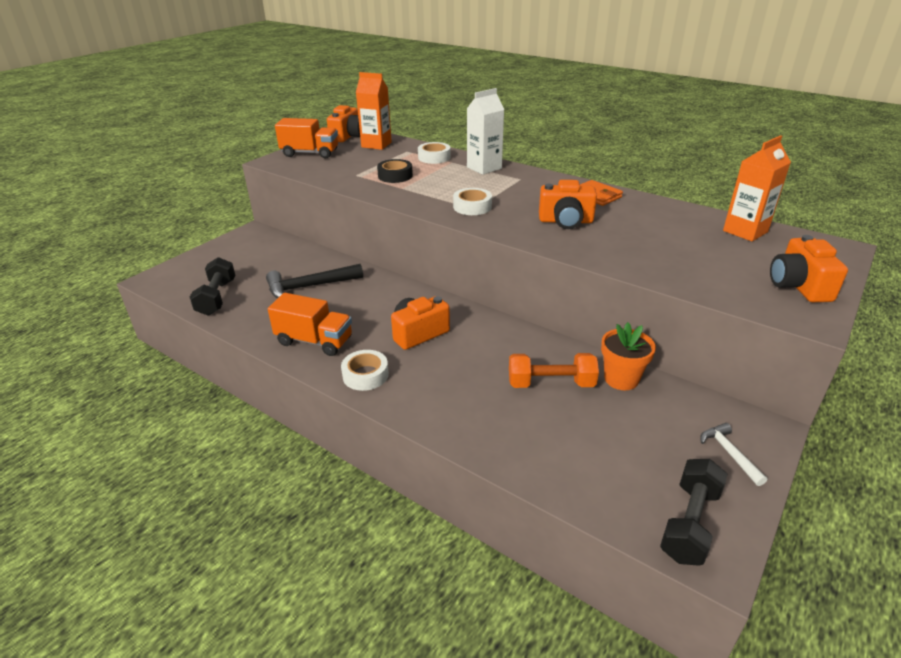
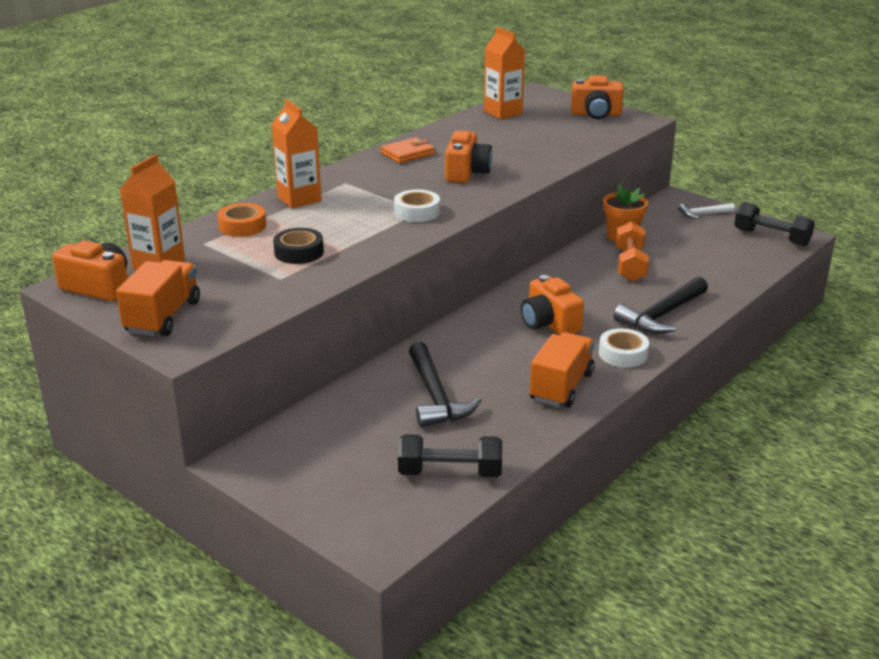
camera: 85 degrees left, 5 degrees down
white tape [418,142,451,164] -> orange tape [217,203,266,237]
white carton [467,88,504,175] -> orange carton [271,99,322,208]
none -> black hammer [614,277,708,334]

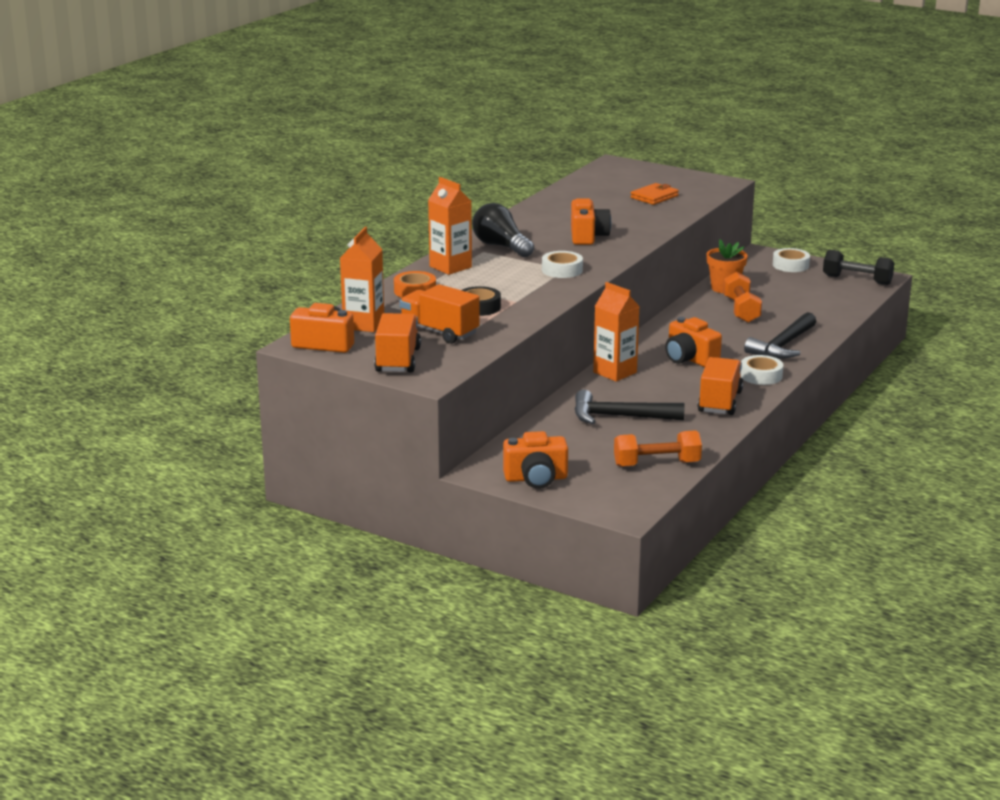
camera: 10 degrees left, 5 degrees down
orange wallet [380,137,435,163] -> orange wallet moved to [630,183,679,205]
black dumbbell [398,434,502,477] -> orange dumbbell [614,430,702,467]
black hammer [409,342,482,427] -> black hammer turned 120 degrees clockwise [574,390,685,424]
orange carton [484,27,525,119] -> orange carton moved to [593,282,640,382]
orange camera [571,75,624,119] -> orange camera moved to [503,431,568,489]
white hammer [678,203,735,219] -> white tape [773,248,810,272]
none -> orange truck [399,284,480,344]
none -> black light bulb [472,203,534,257]

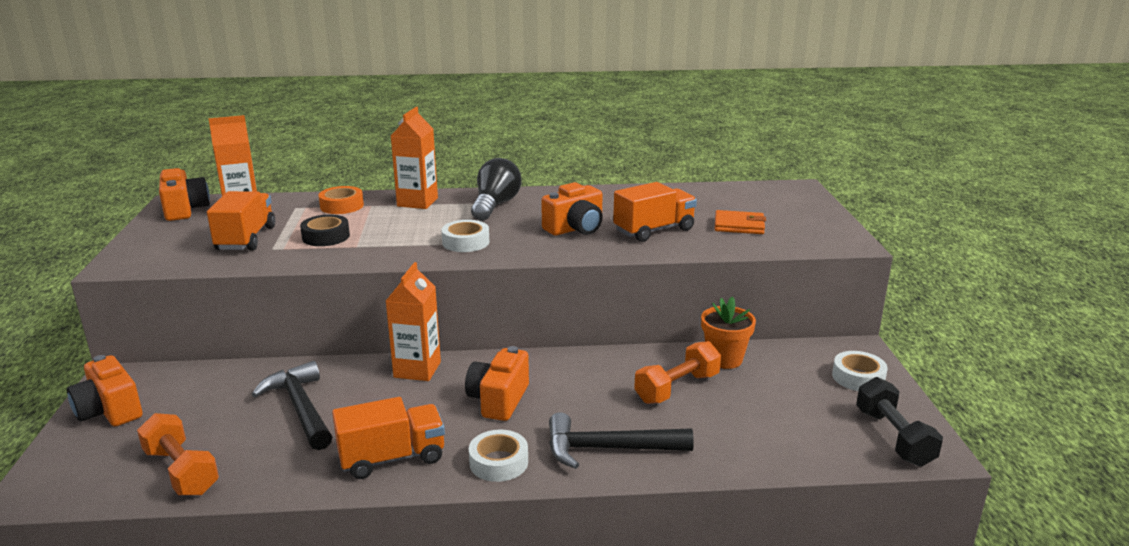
camera: 55 degrees right, 0 degrees up
orange truck [374,313,421,373] -> orange truck moved to [613,182,697,242]

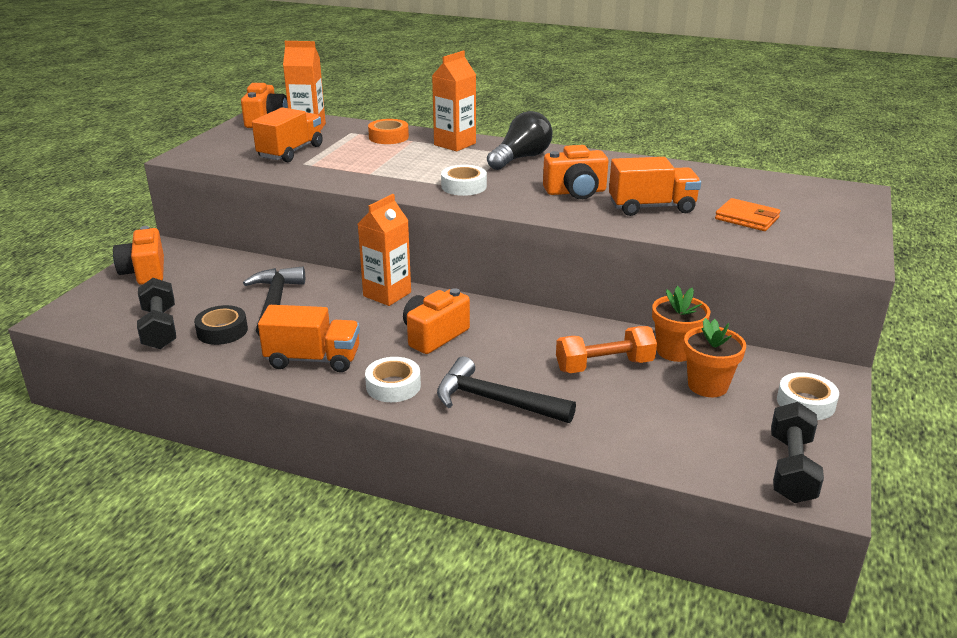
camera: 25 degrees right, 5 degrees up
orange dumbbell [137,413,219,495] -> black dumbbell [137,278,176,349]
black tape [300,214,350,246] -> black tape moved to [194,305,248,345]
none -> orange flower pot [684,318,746,397]

